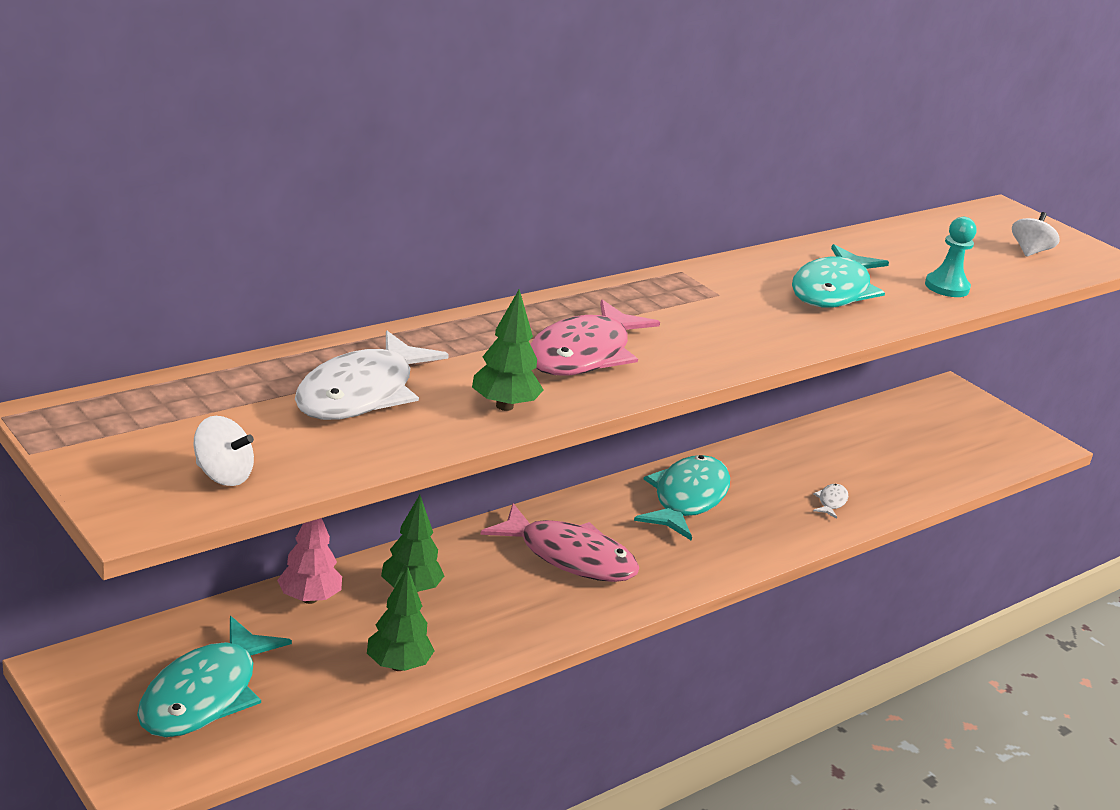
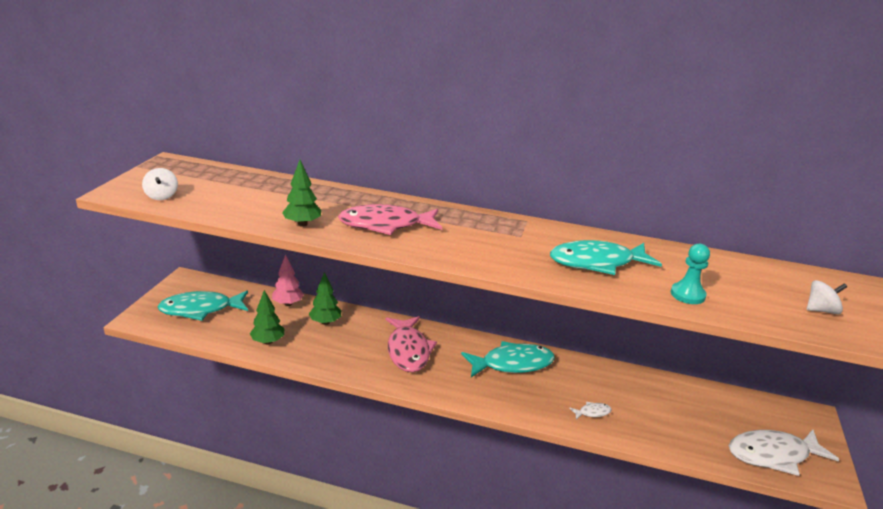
camera: 55 degrees right, 0 degrees up
white fish [295,331,449,420] -> white fish moved to [729,430,840,476]

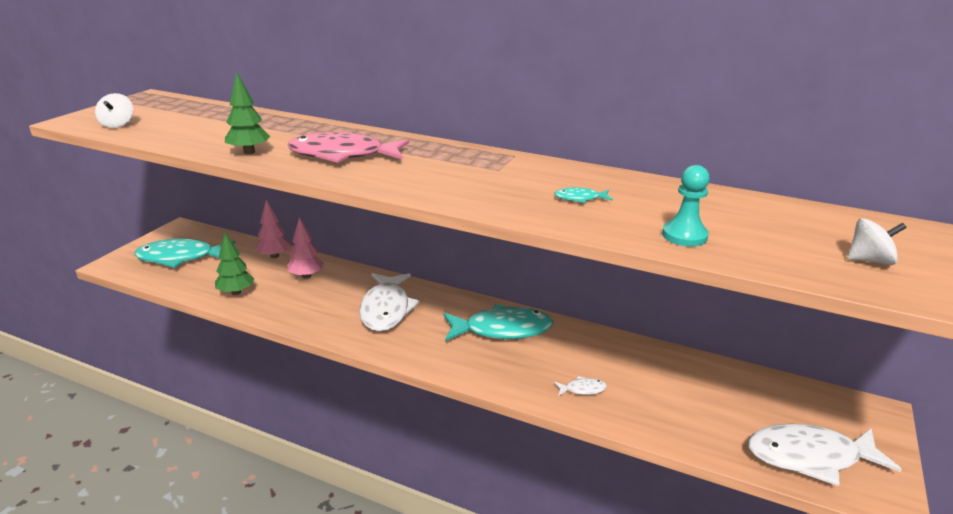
camera: 10 degrees right, 0 degrees up
green tree [309,272,341,325] -> pink tree [287,218,324,279]
pink fish [385,316,437,372] -> white fish [359,273,420,332]
turquoise fish [550,240,662,275] -> turquoise fish [554,187,613,203], size x0.42

